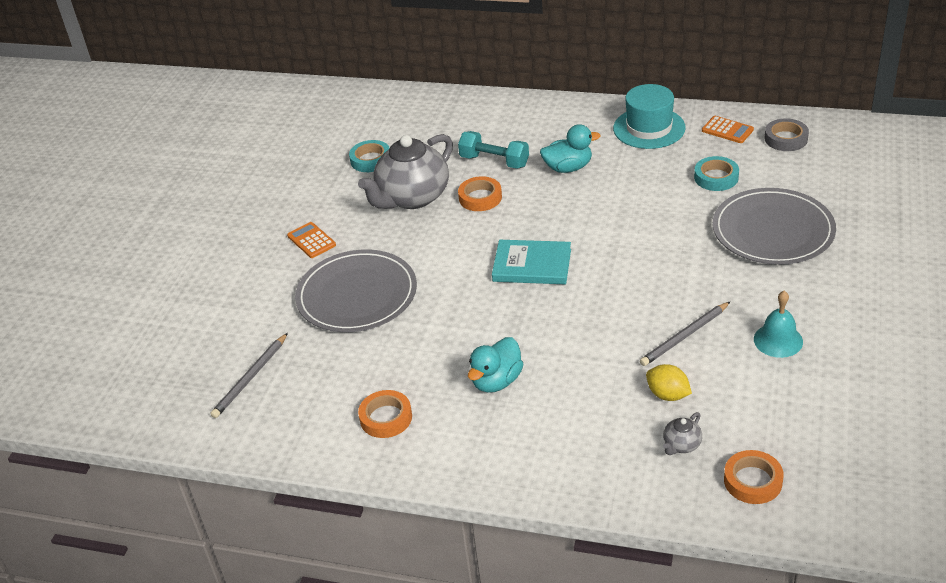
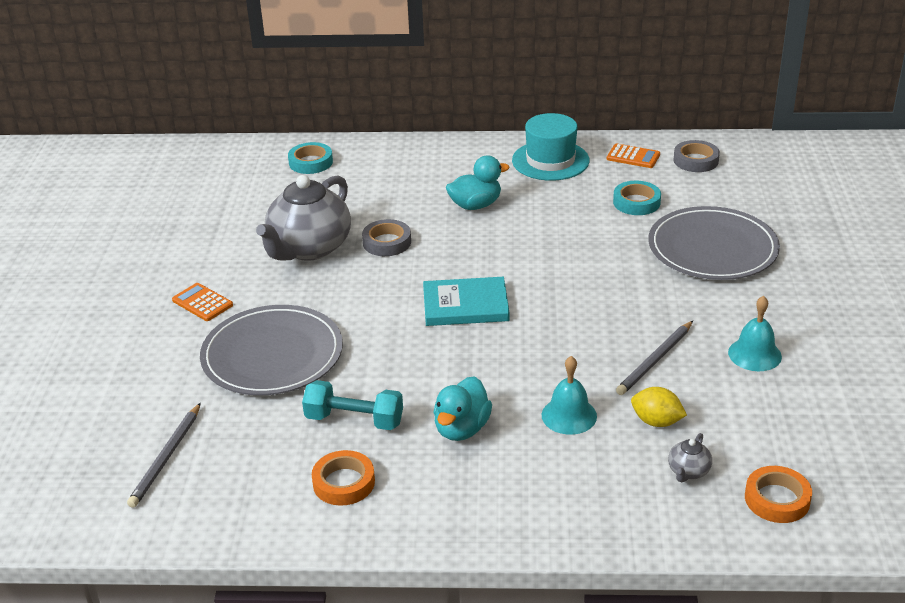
camera: 15 degrees left, 5 degrees down
turquoise tape [349,140,389,172] -> turquoise tape moved to [288,142,333,174]
turquoise dumbbell [458,131,529,169] -> turquoise dumbbell moved to [302,380,403,430]
orange tape [458,176,502,211] -> grey tape [362,219,411,256]
none -> turquoise bell [542,356,597,435]

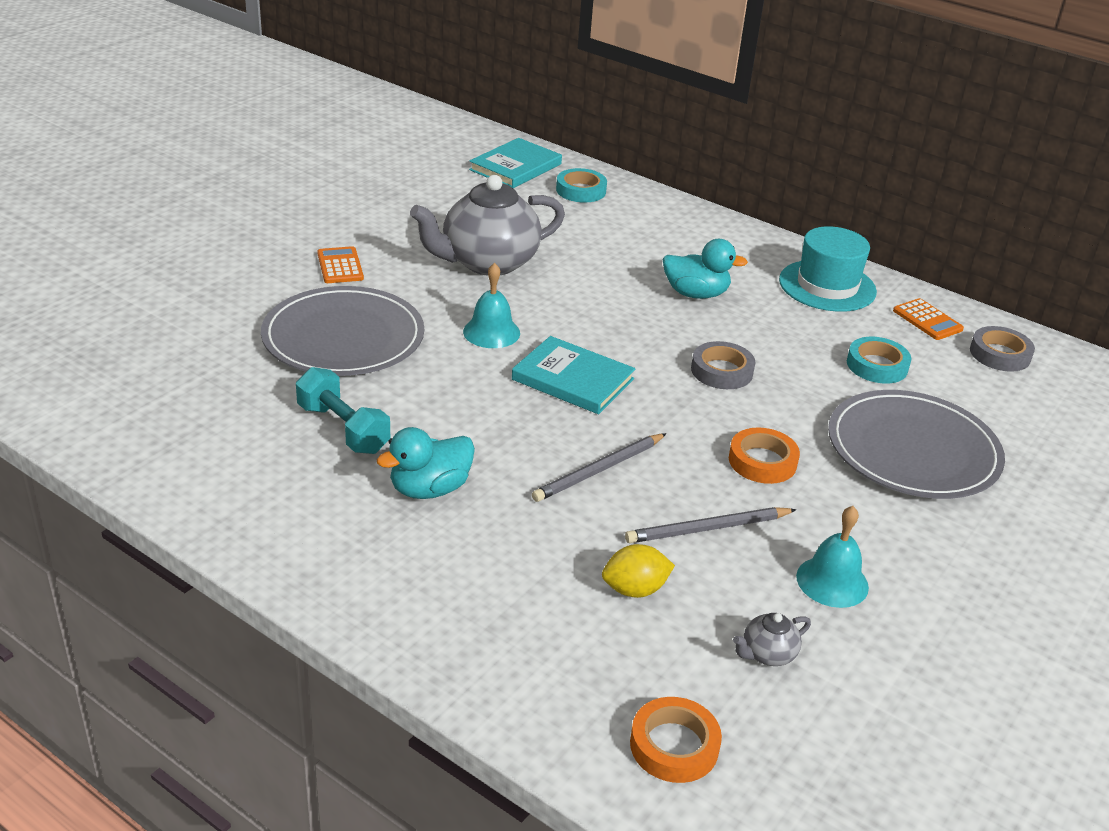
camera: 30 degrees right, 0 degrees up
grey pencil [127,403,201,508] -> grey pencil moved to [532,433,667,502]
orange tape [312,450,375,506] -> orange tape moved to [729,427,800,484]
grey tape [362,219,411,256] -> grey tape moved to [691,341,755,389]
turquoise bell [542,356,597,435] -> turquoise bell moved to [463,263,520,348]
yellow lemon [631,387,687,427] -> yellow lemon turned 75 degrees counterclockwise [602,544,675,598]
grey teapot [668,433,712,482] -> grey teapot moved to [733,613,811,666]
none -> turquoise book [469,138,562,188]

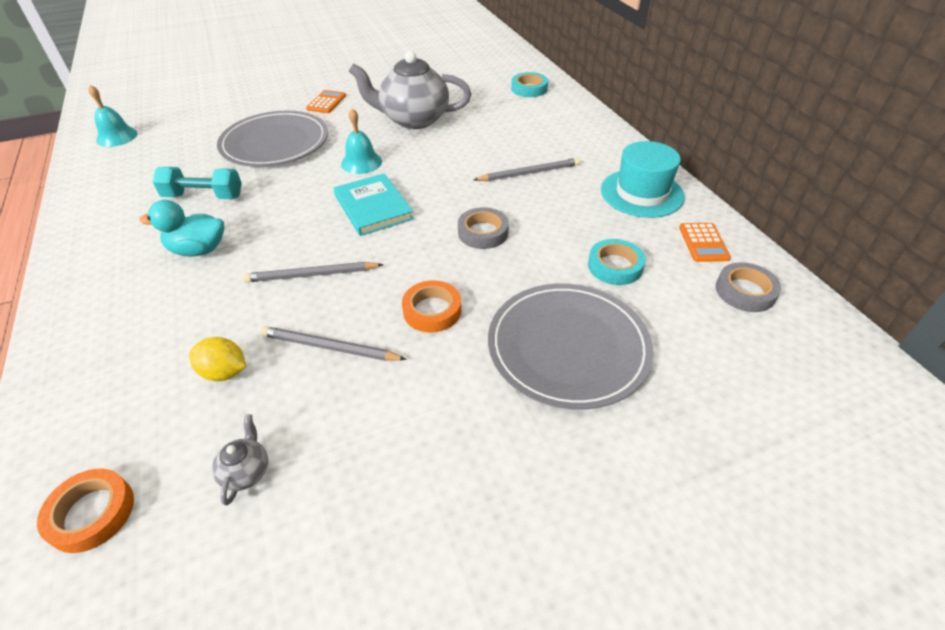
camera: 35 degrees right, 10 degrees up
turquoise dumbbell [296,367,390,454] -> turquoise dumbbell turned 75 degrees counterclockwise [153,167,242,199]
turquoise book [469,138,562,188] -> none
turquoise duck [663,239,748,299] -> grey pencil [474,158,580,181]
grey teapot [733,613,811,666] -> grey teapot turned 90 degrees clockwise [212,414,268,505]
turquoise bell [796,506,869,608] -> turquoise bell moved to [88,85,138,147]

